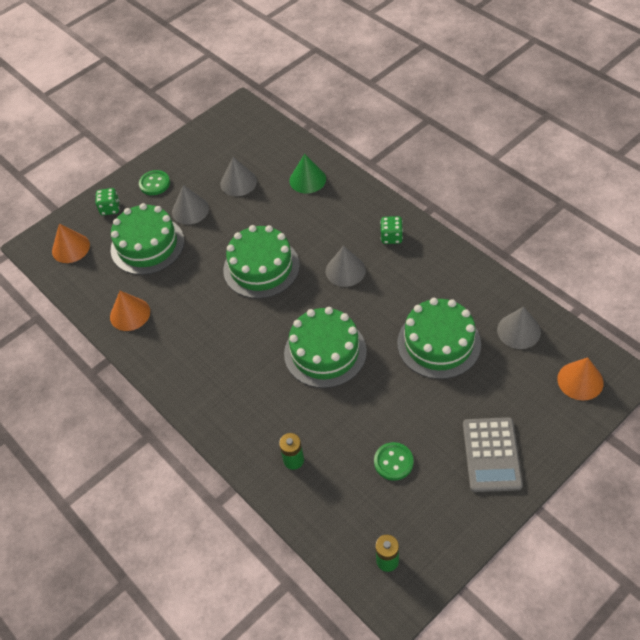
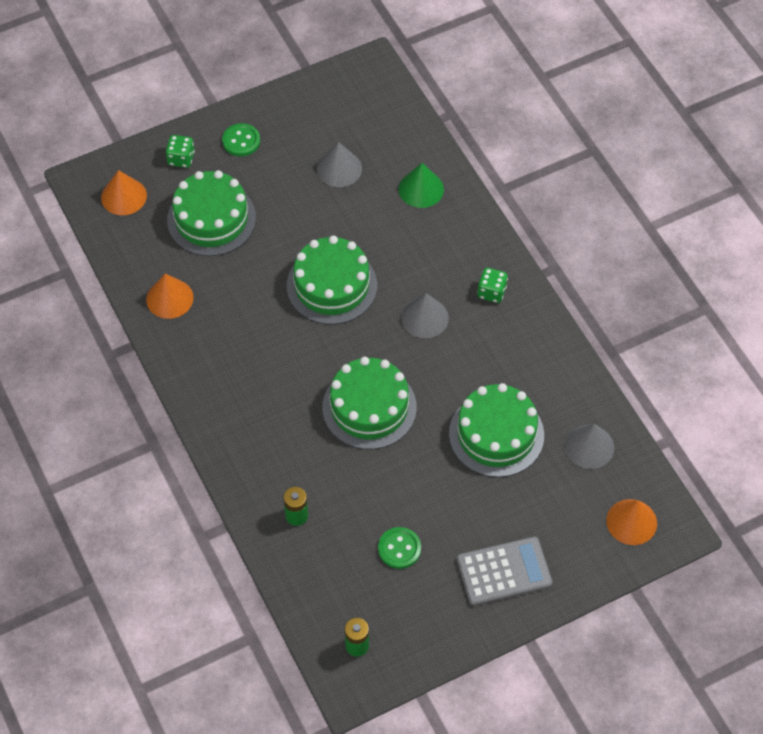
camera: 10 degrees right, 5 degrees up
grey cone [172,185,209,225] -> none
grey calculator [463,417,523,492] -> grey calculator turned 120 degrees counterclockwise [457,537,552,606]

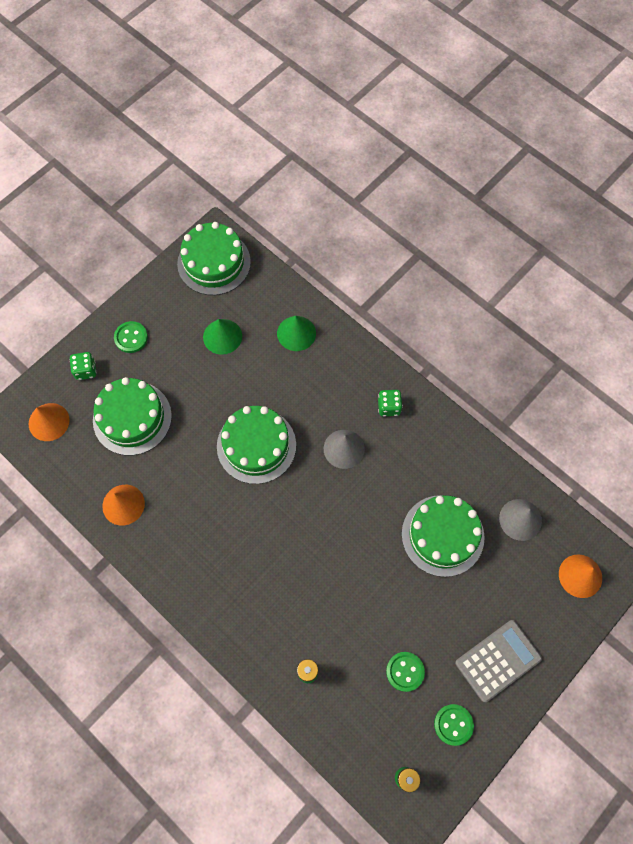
camera: 20 degrees left, 10 degrees up
grey cone [317,142,362,187] -> green cone [203,319,242,355]
green cake [322,357,417,449] -> green cake moved to [177,222,251,295]
none -> green button [434,704,474,746]

